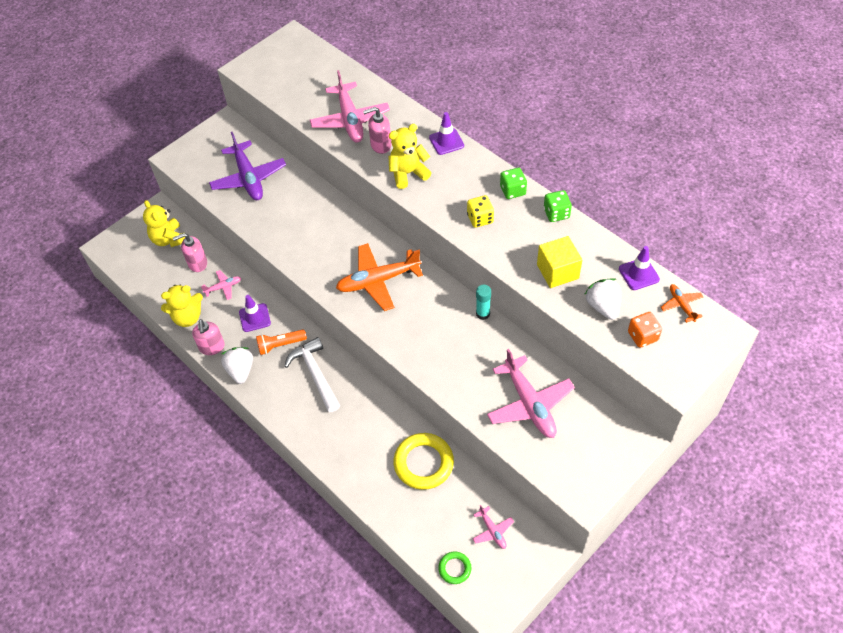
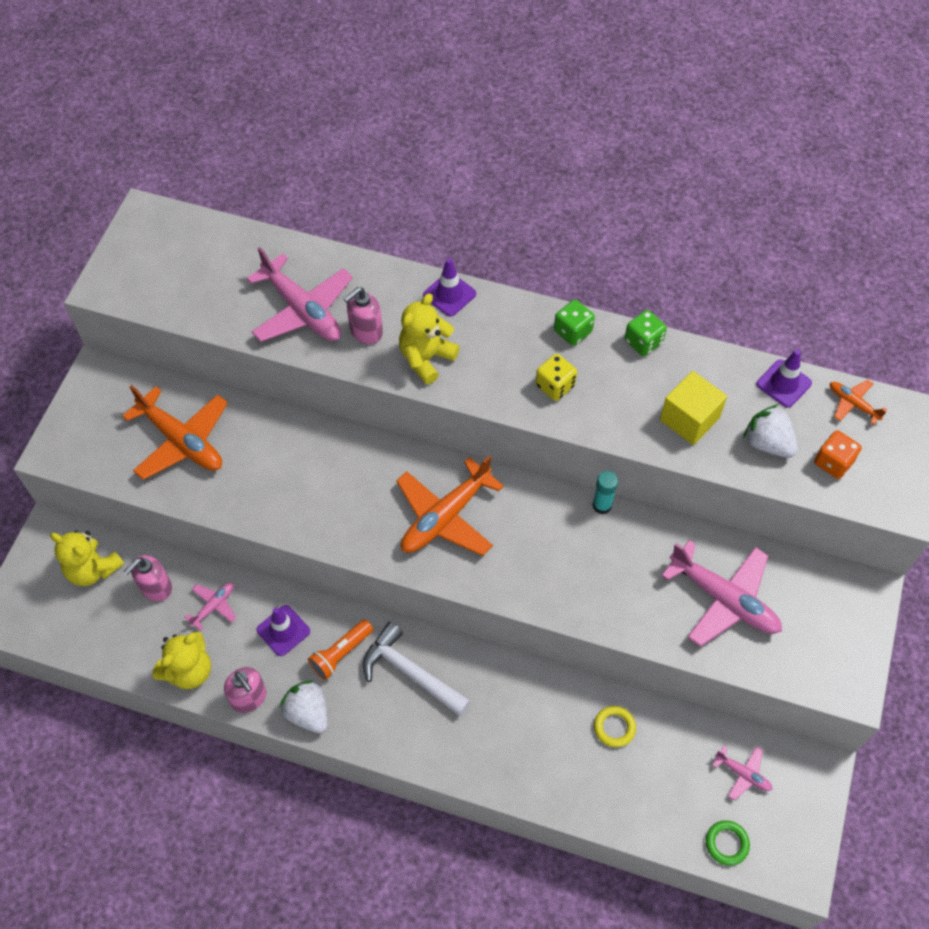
camera: 30 degrees left, 5 degrees up
purple plane [209,132,286,200] -> orange plane [122,385,228,480]
yellow ring [393,433,454,490] -> yellow ring [594,706,636,747], size x0.51

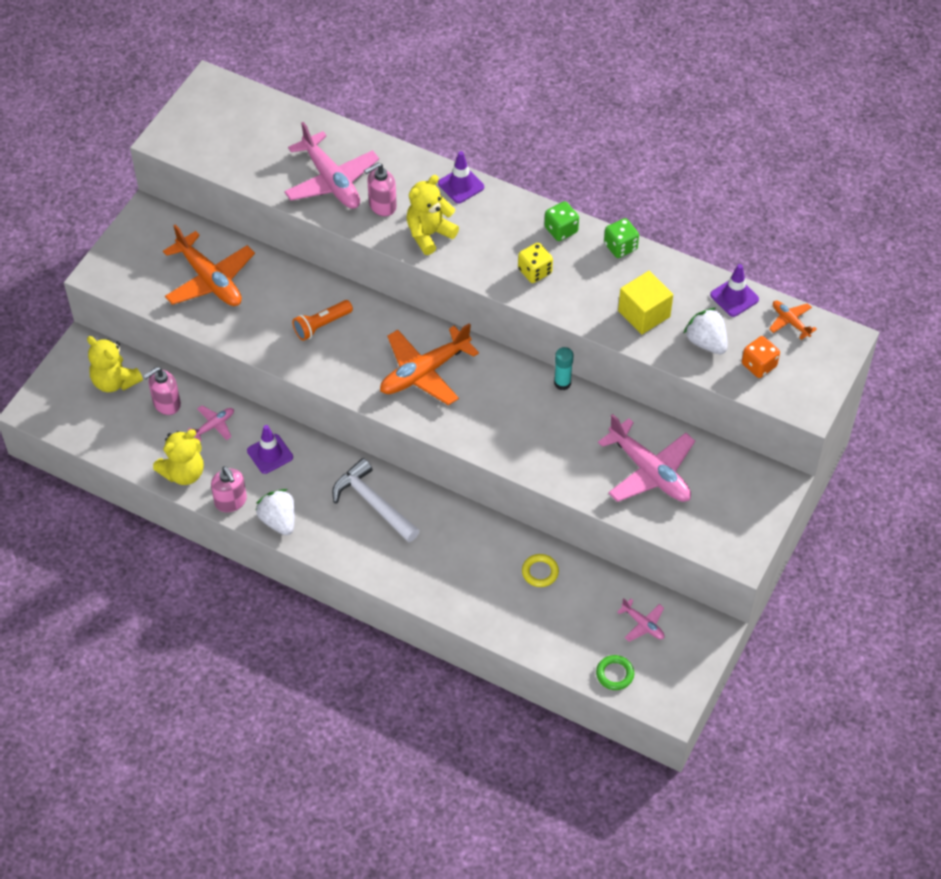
camera: 10 degrees right, 5 degrees down
orange flashlight [308,619,373,680] -> orange flashlight moved to [292,300,353,341]

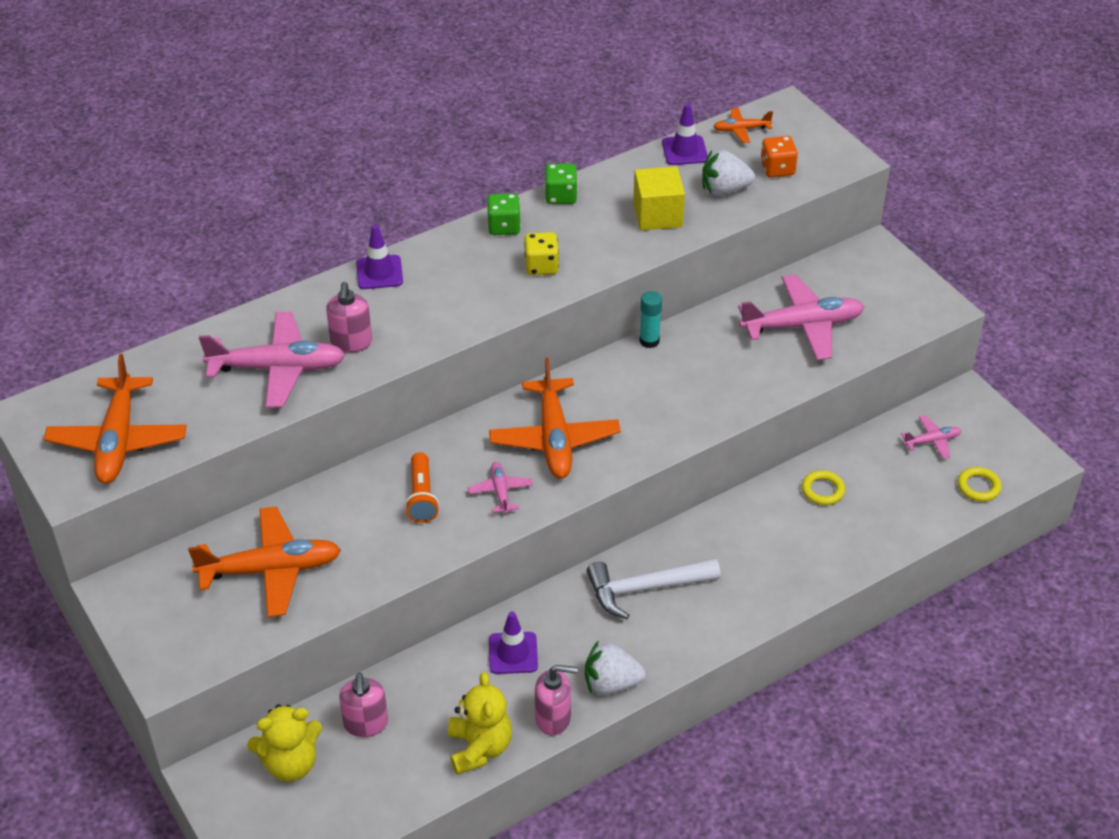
camera: 60 degrees left, 10 degrees down
pink plane [187,406,234,442] -> pink plane moved to [468,462,533,514]
yellow teddy bear [406,175,459,255] -> none
green ring [596,655,634,690] -> yellow ring [958,467,1002,502]
none -> orange plane [44,354,187,484]

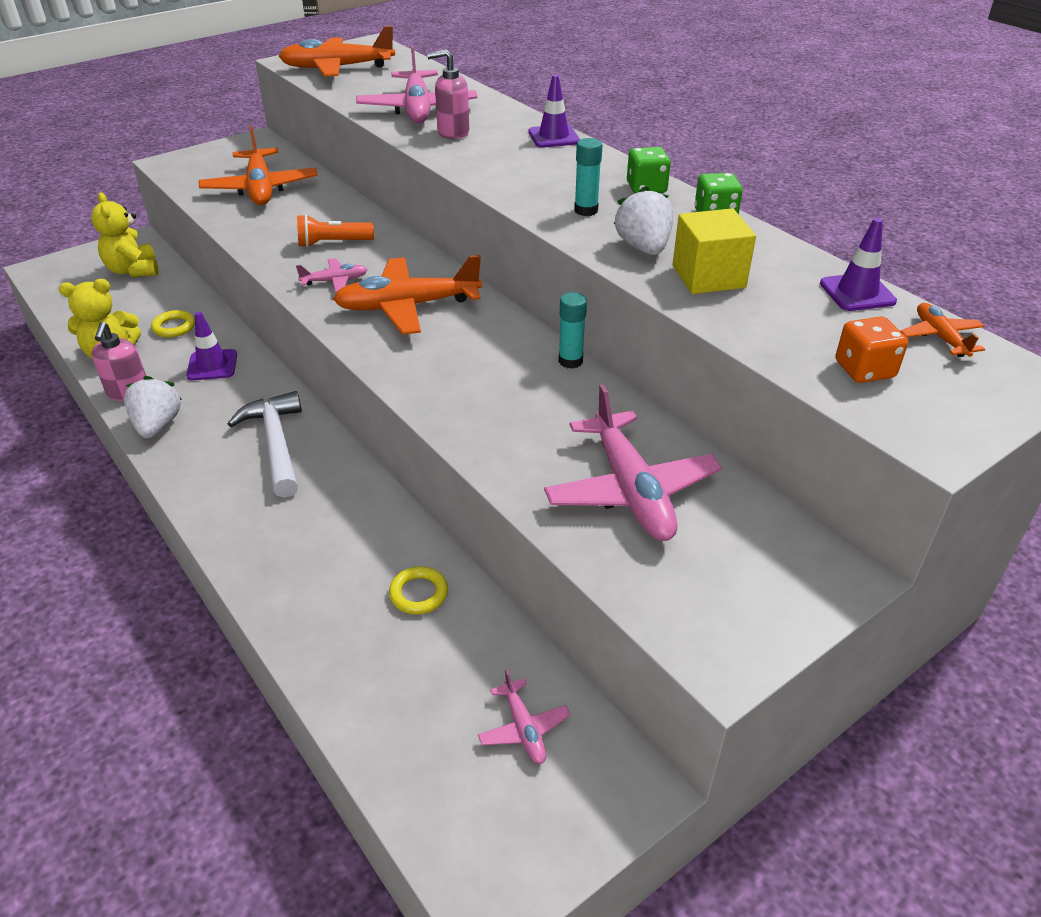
camera: 85 degrees right, 5 degrees down
pink soap dispenser [339,673,388,737] -> none
yellow dice [524,232,559,275] -> turquoise glue stick [574,138,603,216]
white strawberry [702,150,755,196] -> white strawberry moved to [614,186,673,255]
yellow ring [958,467,1002,502] -> yellow ring moved to [151,310,195,338]

